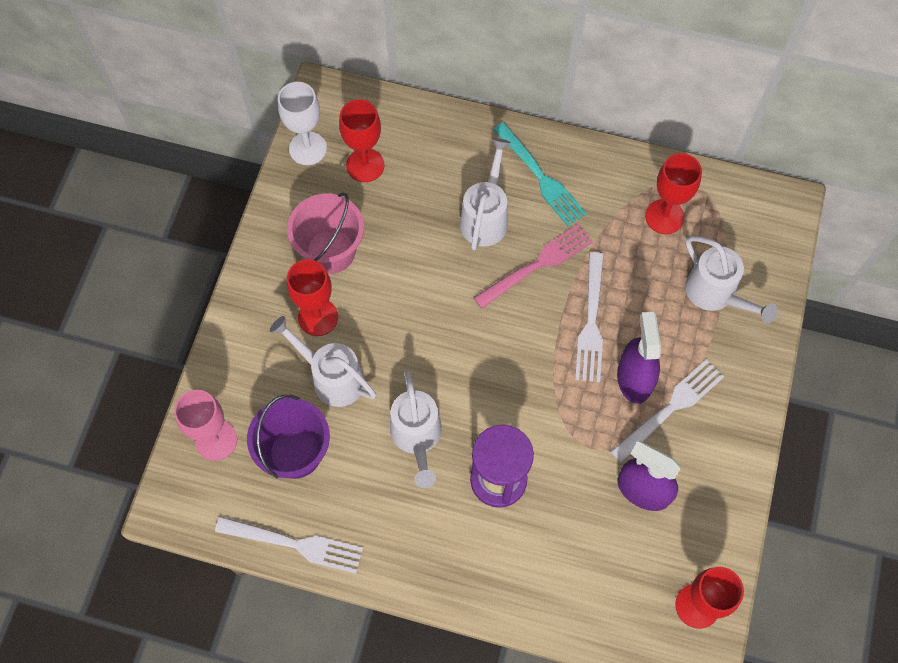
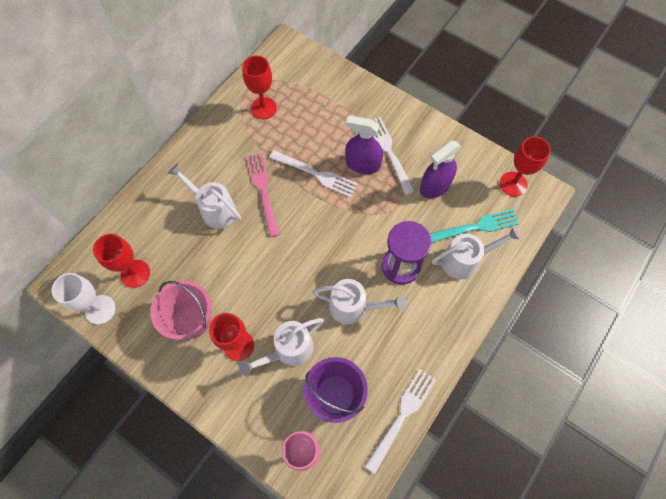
camera: 70 degrees left, 0 degrees up
turquoise fork [493,122,587,226] -> turquoise fork moved to [429,209,520,243]
white watering can [685,236,778,323] -> white watering can moved to [432,226,521,279]

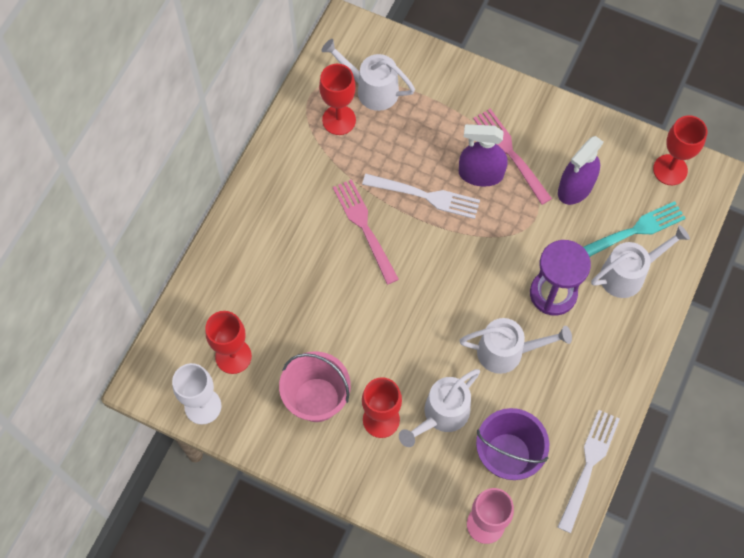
camera: 10 degrees left, 0 degrees up
white watering can [168,163,241,229] -> white watering can moved to [322,39,415,111]
white fork [373,117,415,195] -> pink fork [473,109,552,205]

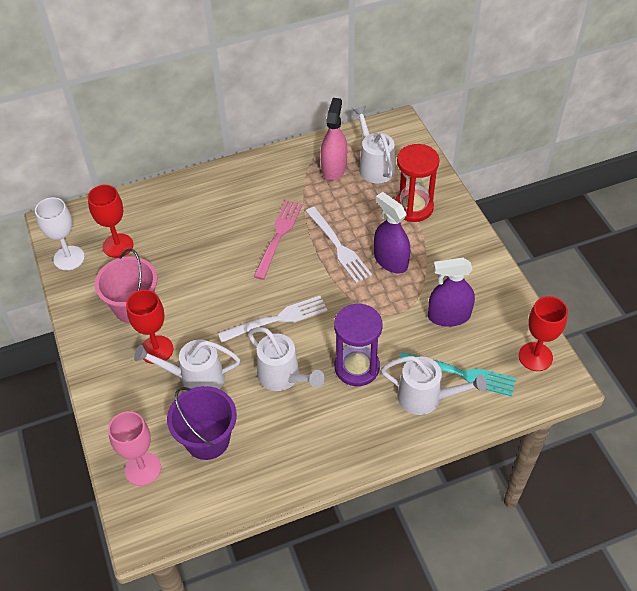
camera: 45 degrees right, 15 degrees down
red goblet [319,64,356,135] -> pink spray bottle [321,98,347,181]
pink fork [473,109,552,205] -> none
white fork [558,410,620,533] -> white fork moved to [218,296,328,343]
none -> red hourglass [395,144,439,222]

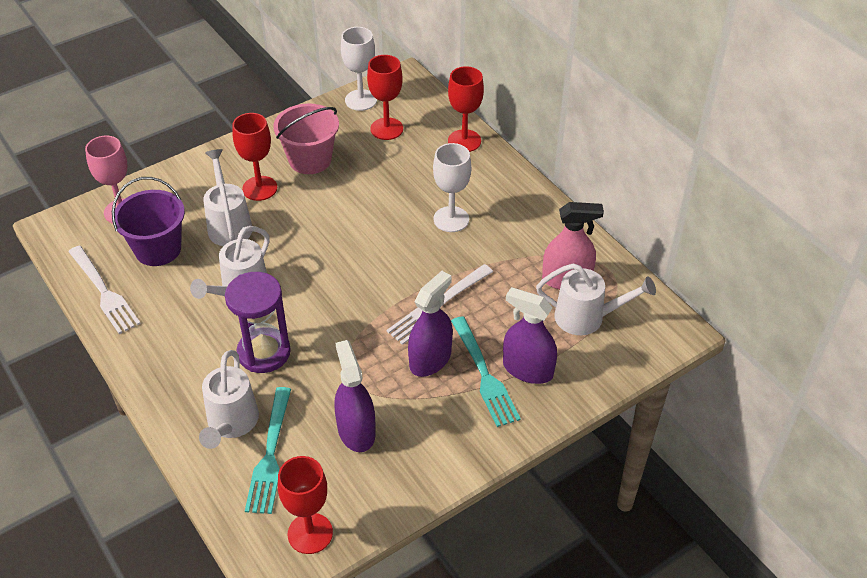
camera: 75 degrees right, 5 degrees down
white fork [218,296,328,343] -> white fork moved to [68,245,141,334]
pink fork [253,200,303,280] -> none
white watering can [353,106,395,183] -> white watering can turned 45 degrees clockwise [536,263,656,335]
red hourglass [395,144,439,222] -> purple spray bottle [503,287,557,384]
none -> white goblet [433,143,471,232]
none -> red goblet [448,66,484,152]
none -> turquoise fork [451,316,521,427]

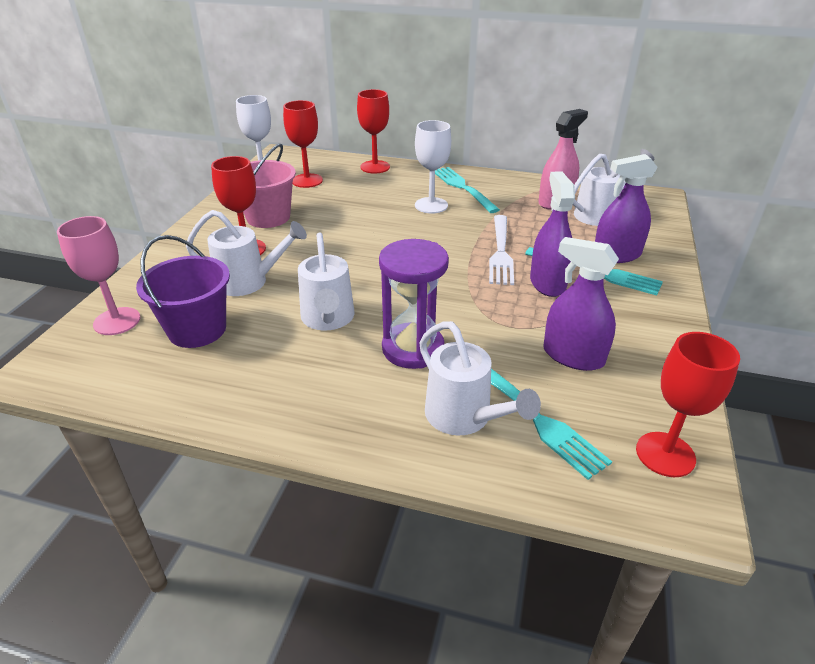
camera: 40 degrees left, 10 degrees down
white fork [68,245,141,334] -> none
white watering can [203,149,252,246] -> white watering can turned 150 degrees clockwise [186,210,307,296]
none -> turquoise fork [435,167,500,213]

